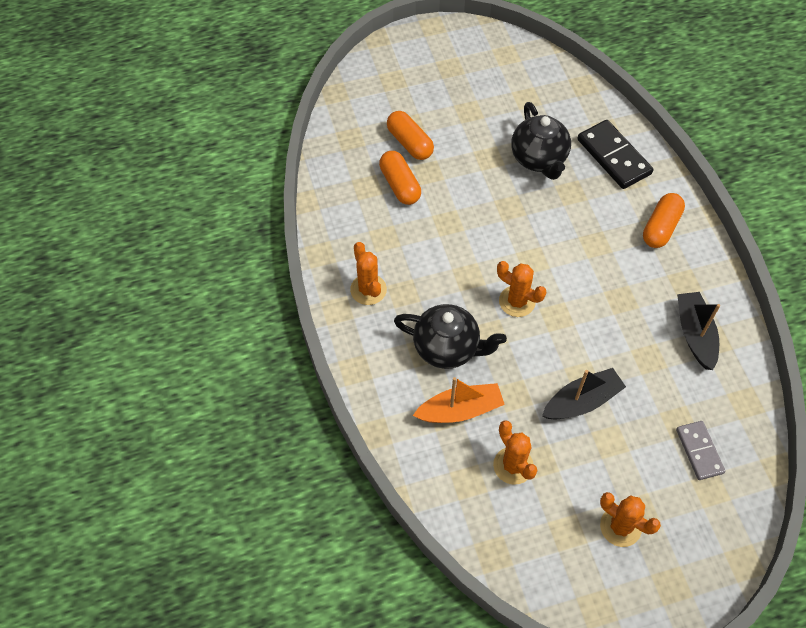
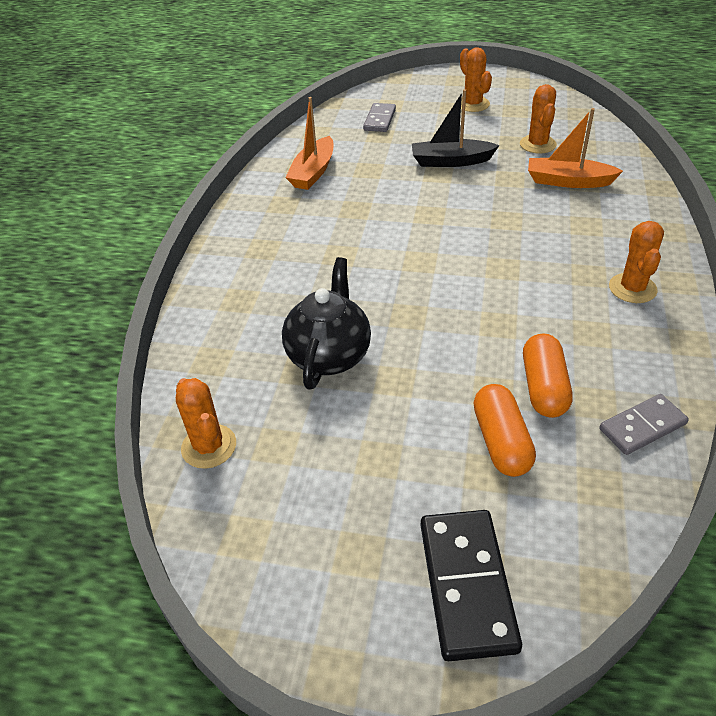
camera: 150 degrees left, 15 degrees down
black teapot [394,304,507,369] -> none
orange cactus [497,261,547,317] -> orange cactus moved to [176,378,236,469]
black domino [577,120,653,189] -> black domino moved to [421,510,522,661]
orange capsule [643,193,685,248] -> none
black boat [677,292,720,370] -> orange boat [285,97,333,190]
none -> grey domino [599,394,689,455]

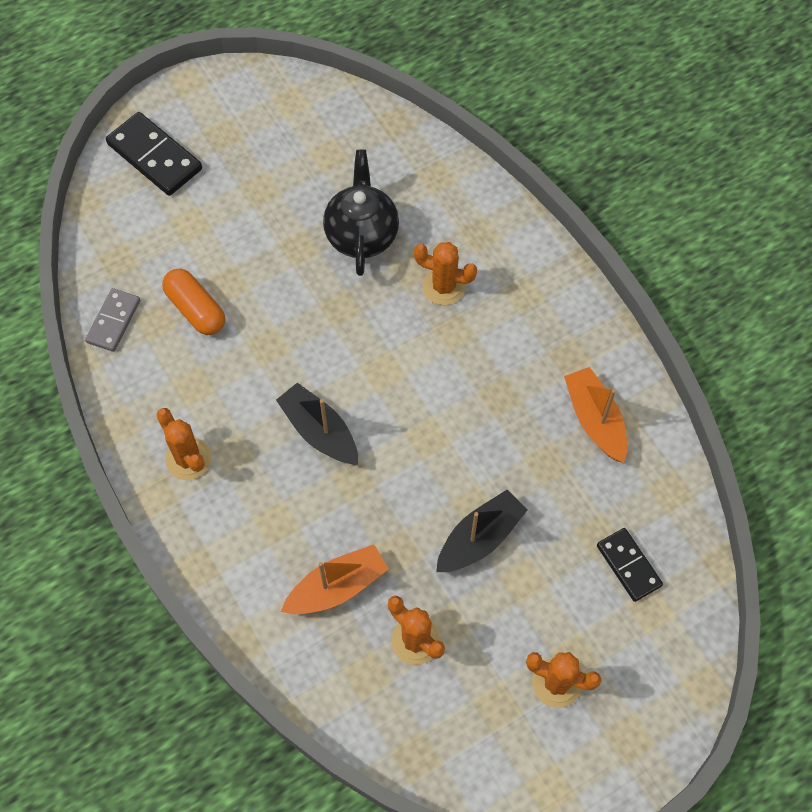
camera: 135 degrees right, 20 degrees up
orange cactus [176,378,236,469] -> orange cactus moved to [414,242,477,305]
black teapot [282,257,371,390] -> black teapot turned 150 degrees counterclockwise [323,150,399,276]
grey domino [363,103,396,132] -> black domino [597,528,663,602]
orange capsule [474,384,536,477] -> none
none -> black boat [276,383,358,464]

